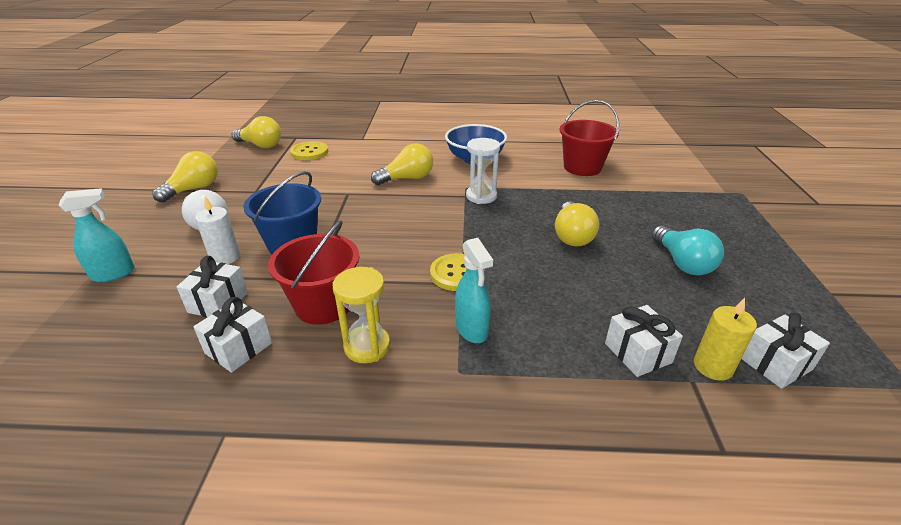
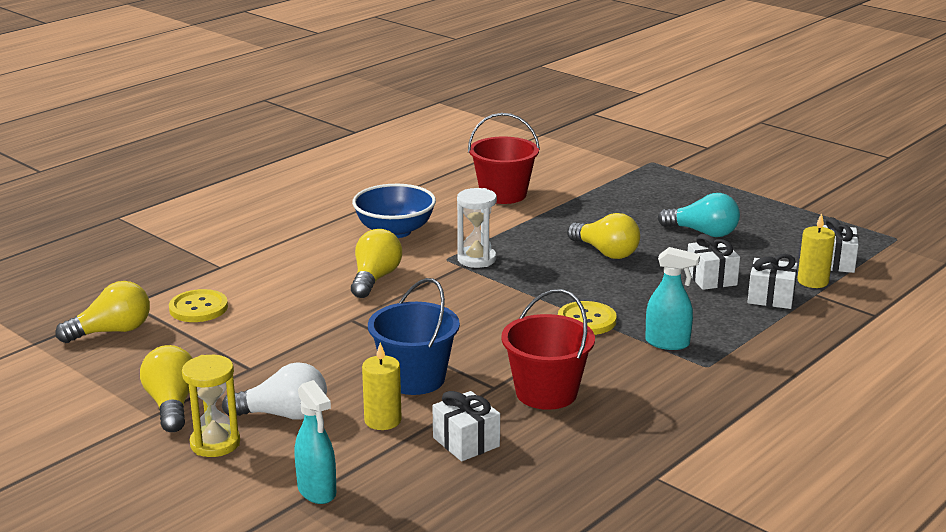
camera: 50 degrees left, 10 degrees down
turquoise spray bottle [58,188,135,282] -> turquoise spray bottle turned 135 degrees clockwise [295,380,336,504]
white gift [193,297,272,373] -> white gift moved to [688,234,740,290]
white candle [195,196,240,264] -> yellow candle [362,342,402,430]
yellow hourglass [333,267,391,363] -> yellow hourglass moved to [182,355,240,457]

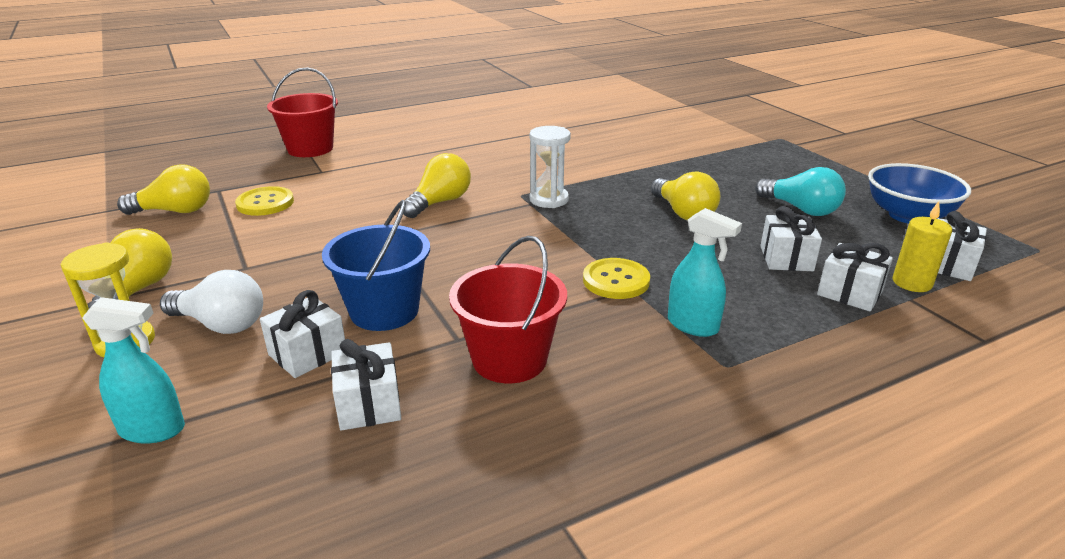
camera: 20 degrees right, 5 degrees up
turquoise spray bottle [295,380,336,504] -> turquoise spray bottle turned 75 degrees counterclockwise [82,297,185,443]
blue bowl [352,184,436,238] -> blue bowl moved to [868,163,971,224]
yellow candle [362,342,402,430] -> white gift [260,290,345,378]
red bucket [468,113,540,204] -> red bucket moved to [267,67,338,157]

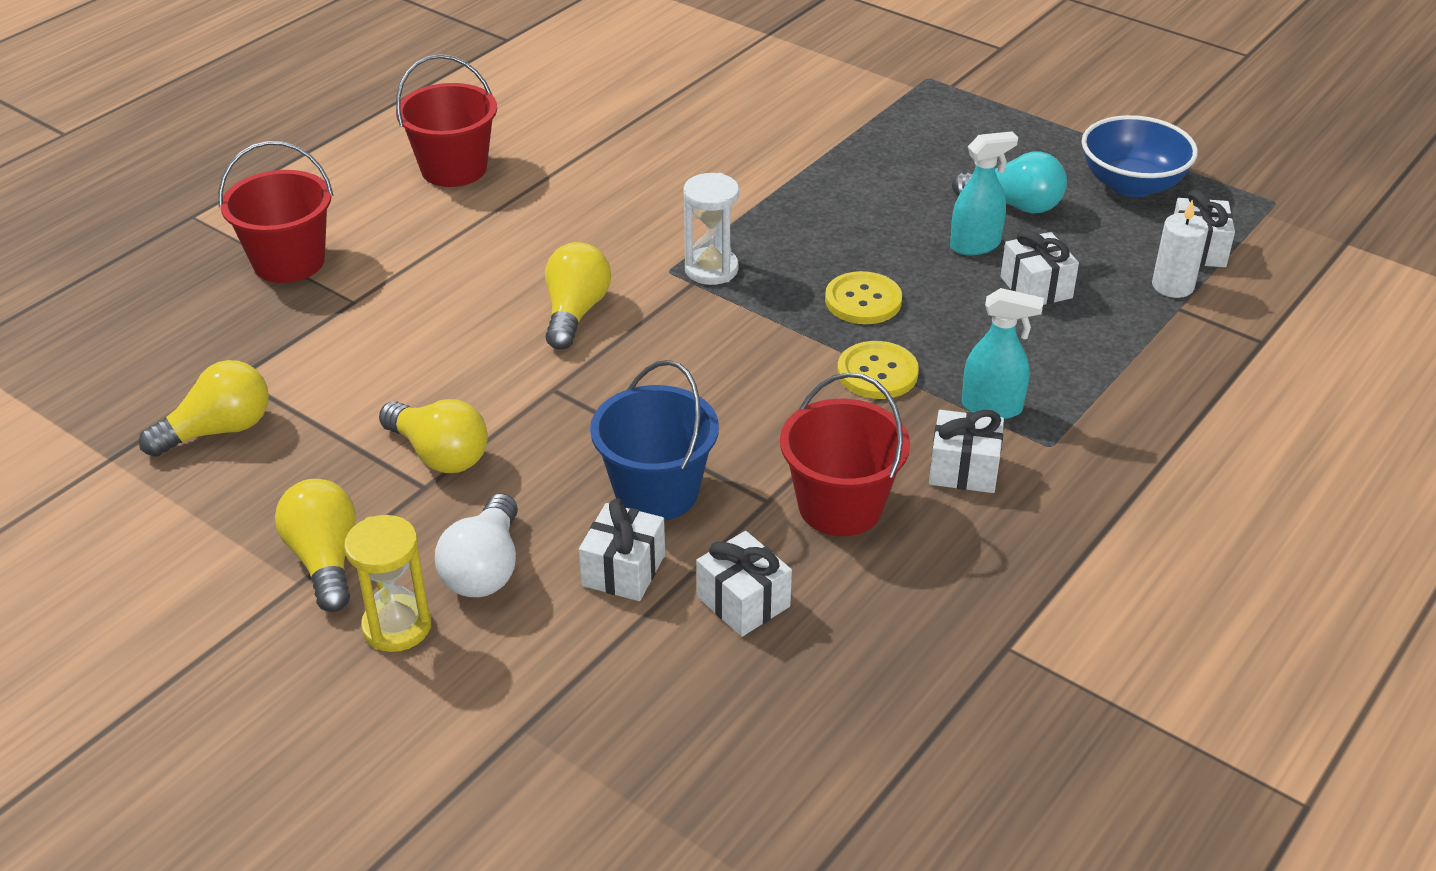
camera: 25 degrees left, 10 degrees up
turquoise spray bottle [82,297,185,443] -> turquoise spray bottle moved to [950,131,1018,255]
white light bulb [160,270,263,334] -> white light bulb turned 105 degrees clockwise [435,493,518,597]
yellow button [235,186,294,216] -> yellow button moved to [825,271,902,324]
yellow light bulb [651,171,720,220] -> yellow light bulb moved to [379,399,488,473]
white gift [817,243,893,312] -> white gift moved to [929,410,1004,493]
yellow candle [893,201,952,292] -> white candle [1152,200,1209,298]
none -> red bucket [396,54,497,187]

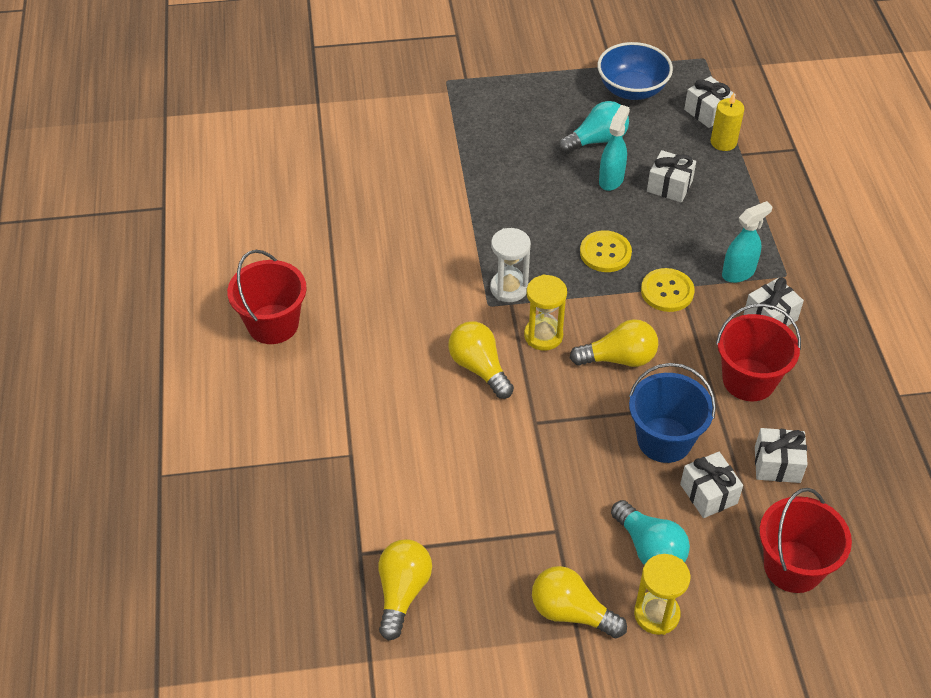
camera: 45 degrees left, 10 degrees up
red bucket [218,141,334,283] -> red bucket moved to [759,488,852,593]
yellow light bulb [379,399,488,473] -> yellow light bulb moved to [570,319,658,367]
white light bulb [435,493,518,597] -> turquoise light bulb [611,500,690,565]
white candle [1152,200,1209,298] -> yellow candle [711,93,744,151]
none -> yellow hourglass [524,275,567,350]

